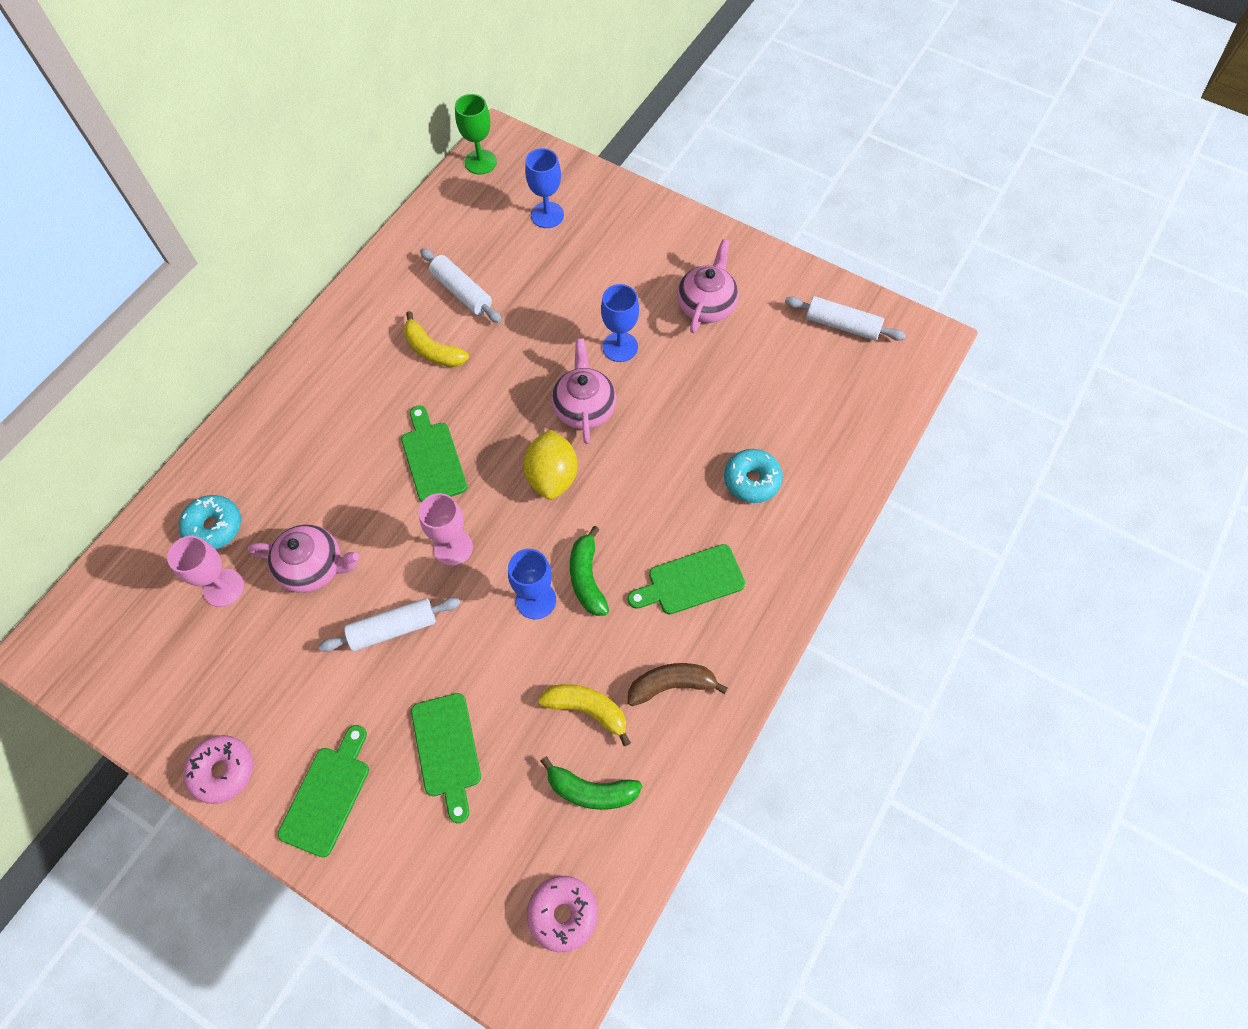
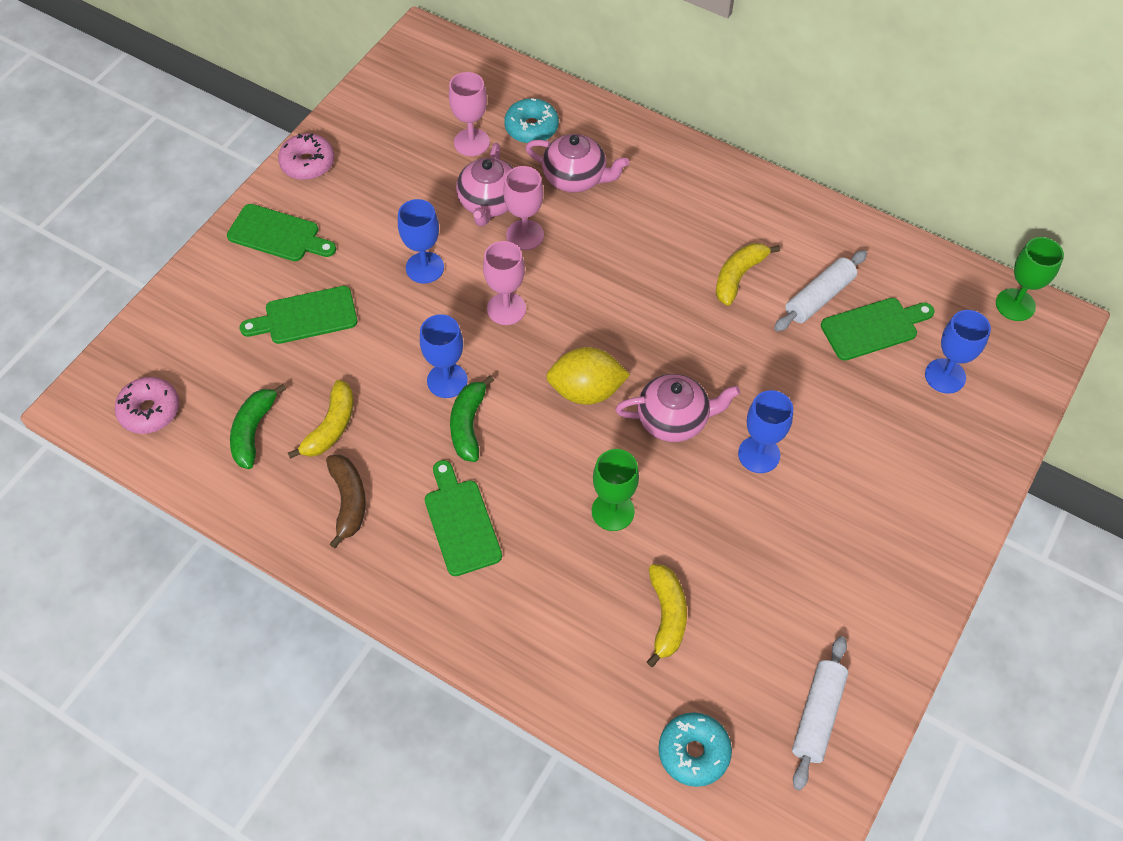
camera: 90 degrees right, 5 degrees down
white rolling pin [318,598,461,652] -> blue goblet [398,199,444,283]
green cutting board [401,406,467,503] -> green cutting board moved to [821,298,935,361]
green banana [570,526,609,616] -> green banana turned 75 degrees counterclockwise [450,375,494,462]
pink teapot [677,239,739,333] -> pink teapot moved to [526,134,629,193]
turquoise donut [724,449,783,503] -> turquoise donut moved to [658,712,732,787]
none -> pink goblet [503,166,544,250]
none -> green goblet [592,449,639,531]
none -> yellow banana [647,564,687,667]

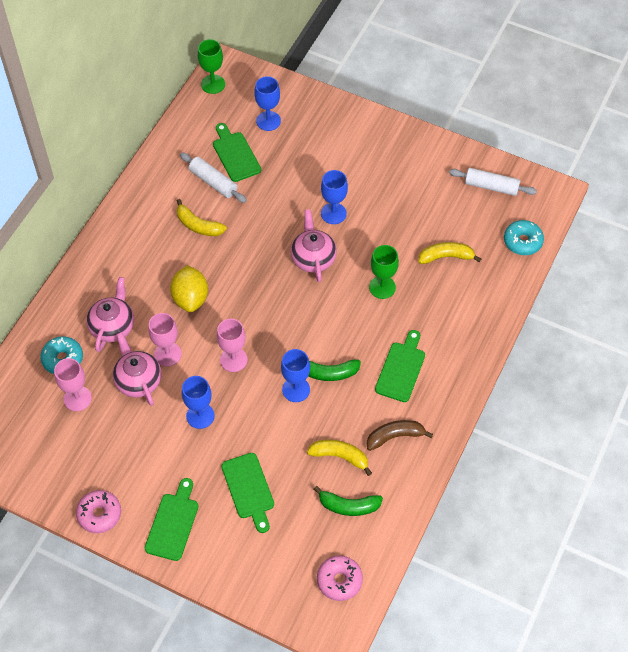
camera: 95 degrees left, 0 degrees up
green cutting board [425,460,502,576] -> green cutting board turned 135 degrees clockwise [375,330,425,402]
pink teapot [456,143,513,227] -> pink teapot turned 120 degrees counterclockwise [113,332,162,406]
yellow lemon [546,347,630,405] -> yellow lemon moved to [170,265,208,312]

